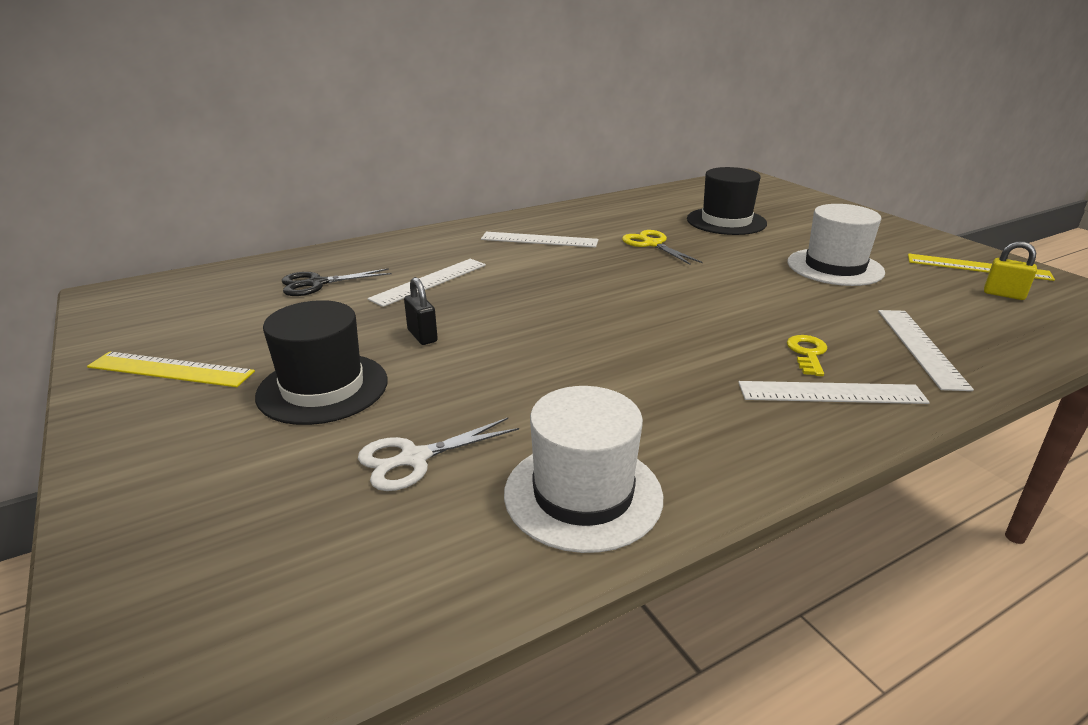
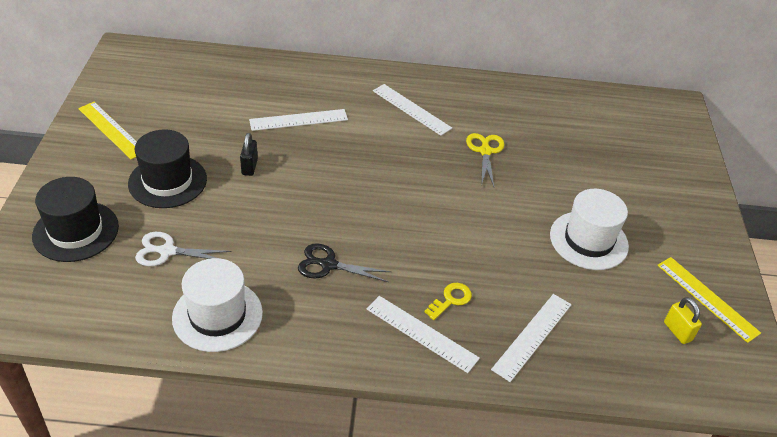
camera: 30 degrees right, 15 degrees up
black scissors [282,268,391,296] -> black scissors moved to [298,243,391,282]
black hat [687,167,767,235] -> black hat moved to [32,177,119,262]

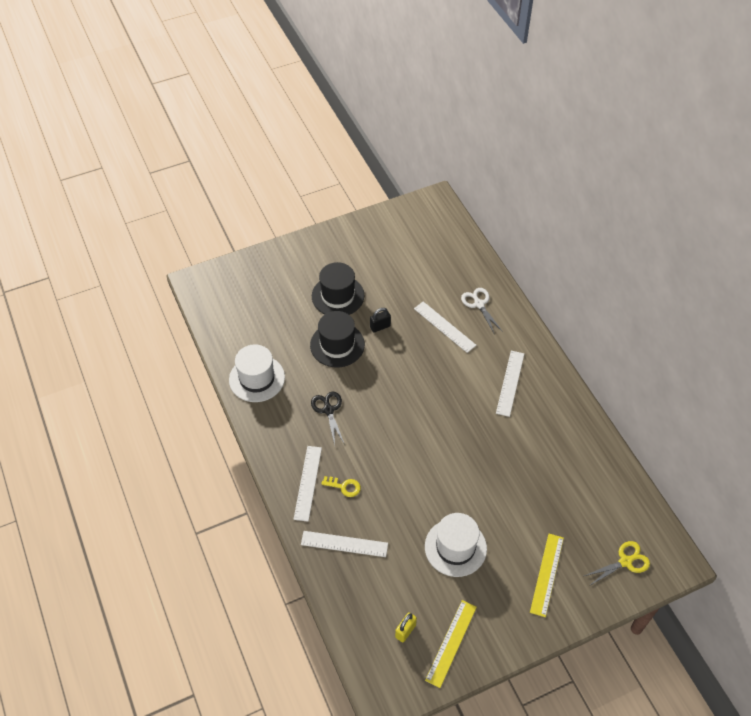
camera: 65 degrees right, 10 degrees up
black hat [32,177,119,262] -> black hat moved to [310,311,365,367]
yellow ruler [78,102,137,159] -> yellow ruler moved to [530,534,564,617]
white scissors [135,232,232,266] -> white scissors moved to [461,288,503,335]
yellow scissors [466,133,504,187] -> yellow scissors moved to [584,541,650,586]

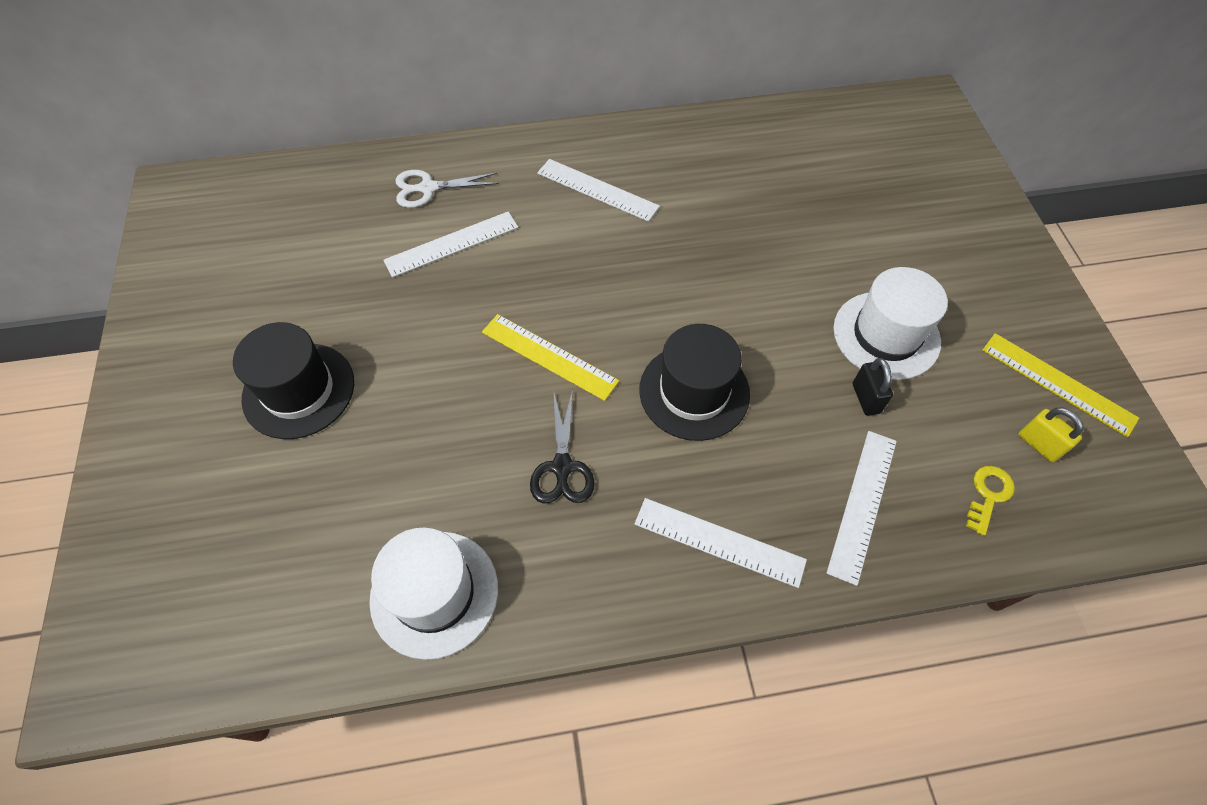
camera: 75 degrees left, 5 degrees up
black hat [310,311,365,367] -> black hat moved to [639,324,750,441]
black scissors [311,391,345,445] -> black scissors turned 90 degrees counterclockwise [530,389,595,504]
yellow key [321,476,361,497] -> yellow key moved to [966,466,1015,536]
black padlock [370,308,391,332] -> black padlock moved to [853,358,893,416]
yellow ruler [530,534,564,617] -> yellow ruler moved to [482,314,619,401]
yellow scissors [584,541,650,586] -> none

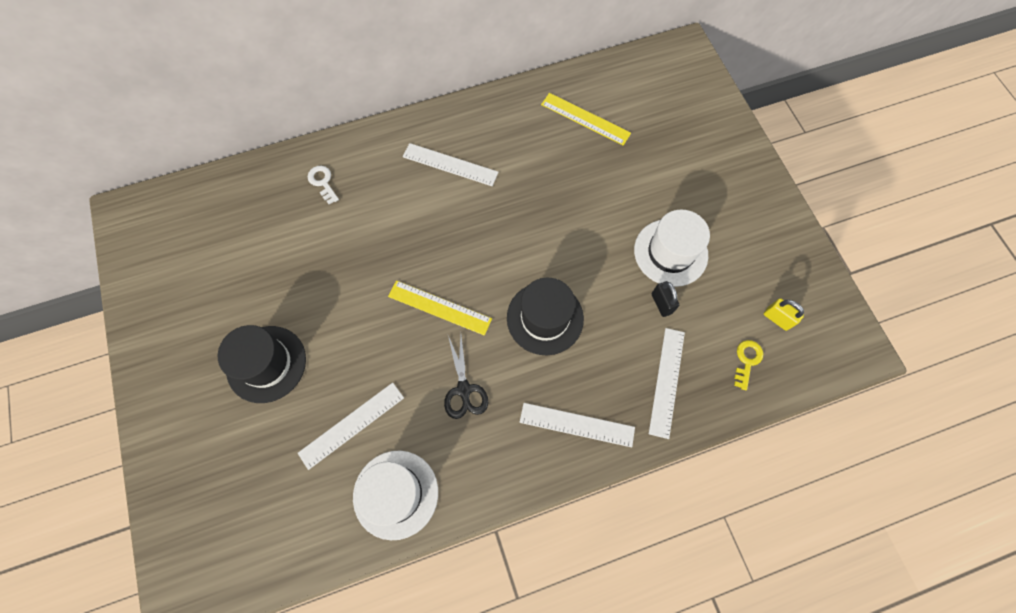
camera: 10 degrees left, 10 degrees up
white ruler [383,212,518,278] -> white ruler moved to [297,383,404,470]
white scissors [396,170,499,208] -> white key [308,166,339,204]
yellow ruler [982,333,1139,437] -> yellow ruler moved to [541,93,631,146]

